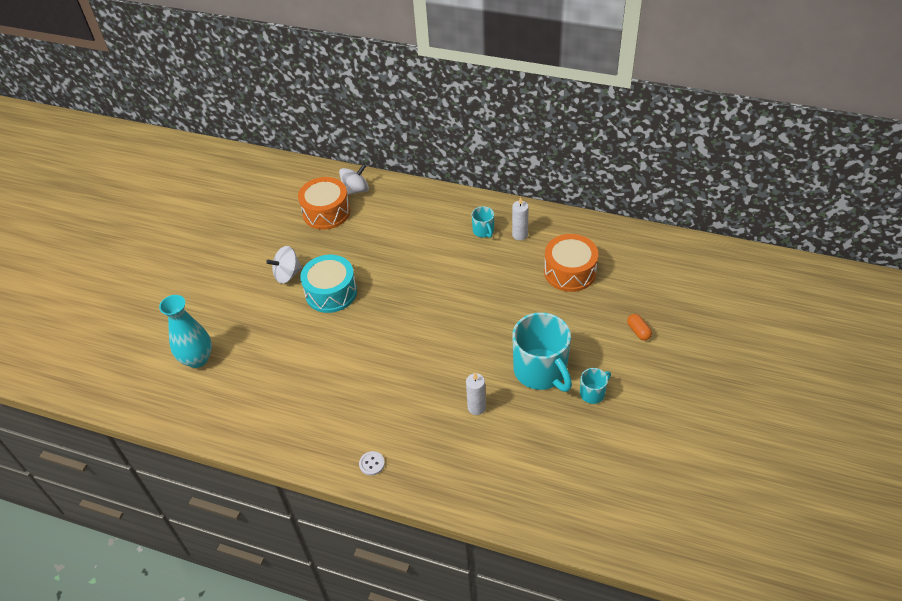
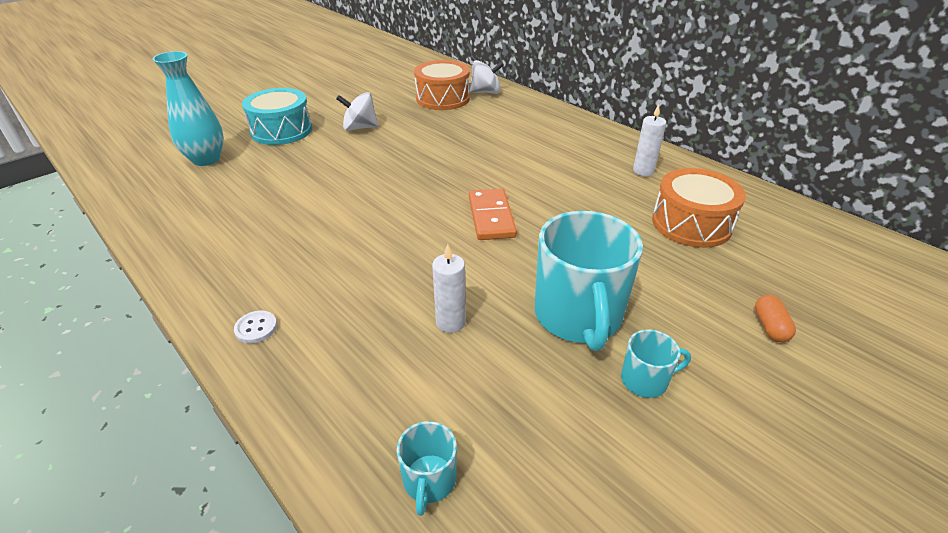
camera: 25 degrees right, 10 degrees down
turquoise drum [300,255,357,313] -> turquoise drum moved to [242,88,312,145]
turquoise mug [471,206,494,238] -> turquoise mug moved to [397,421,457,516]
none -> orange domino [469,189,517,240]

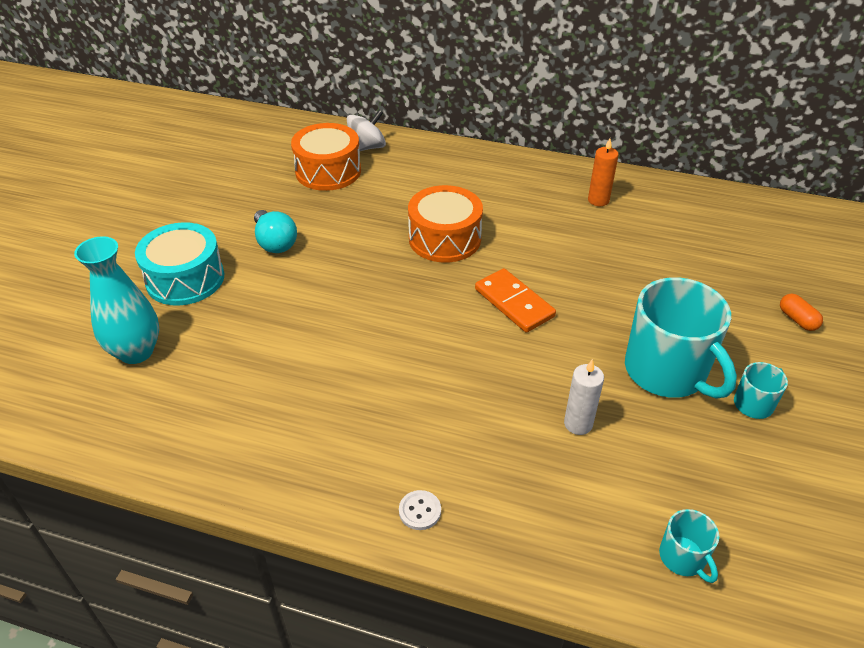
camera: 30 degrees left, 5 degrees up
white spinning top [336,92,378,131] -> turquoise light bulb [254,210,297,253]
white candle [633,104,666,176] -> orange candle [588,138,619,206]
orange drum [652,168,746,248] -> orange drum moved to [408,185,483,263]

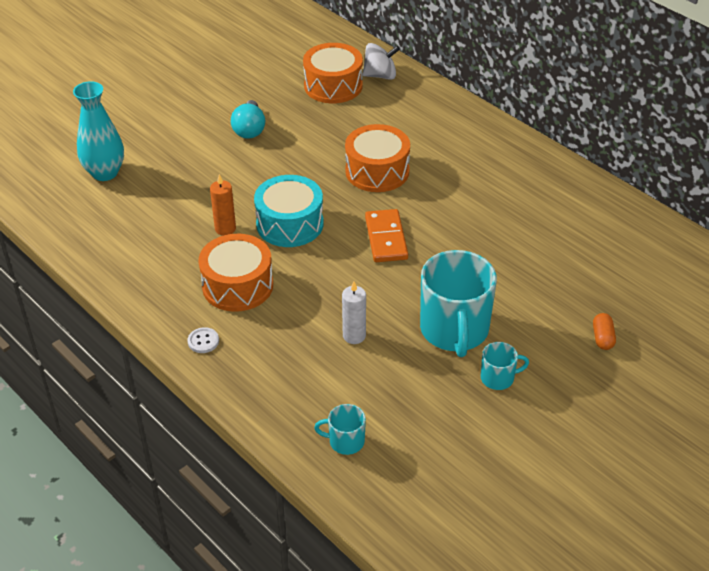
camera: 30 degrees right, 0 degrees up
turquoise drum [135,222,224,306] -> turquoise drum moved to [254,175,324,247]
orange candle [588,138,619,206] -> orange candle moved to [210,174,236,236]
turquoise mug [659,509,719,583] -> turquoise mug turned 90 degrees clockwise [314,404,366,455]
none -> orange drum [198,234,273,312]

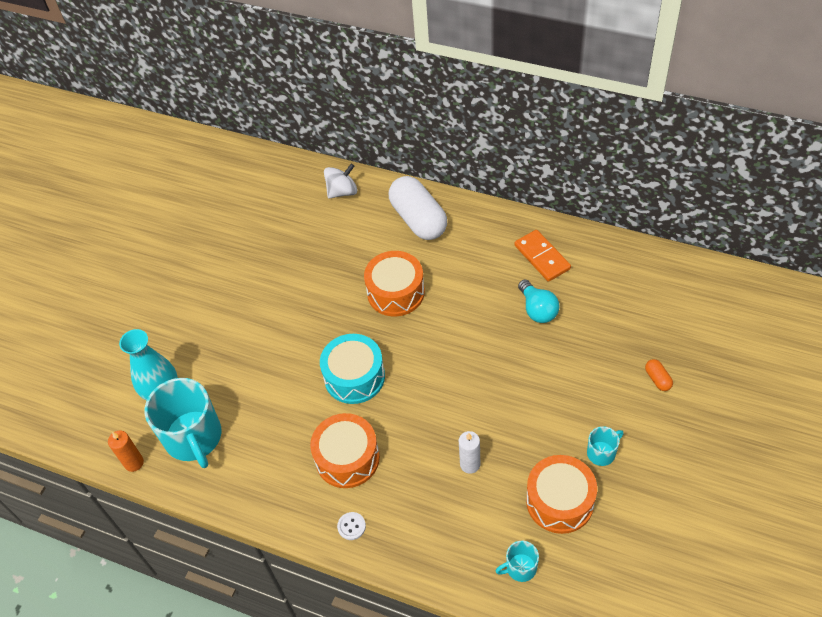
camera: 20 degrees left, 10 degrees up
orange candle [210,174,236,236] -> orange candle moved to [108,431,144,472]
turquoise light bulb [231,100,265,139] -> turquoise light bulb moved to [518,279,559,323]
orange drum [303,43,363,103] -> orange drum moved to [526,455,597,534]
orange domino [365,209,408,262] -> orange domino moved to [515,230,571,282]
turquoise mug [420,250,497,357] -> turquoise mug moved to [145,378,221,468]
none -> white capsule [389,176,447,240]

